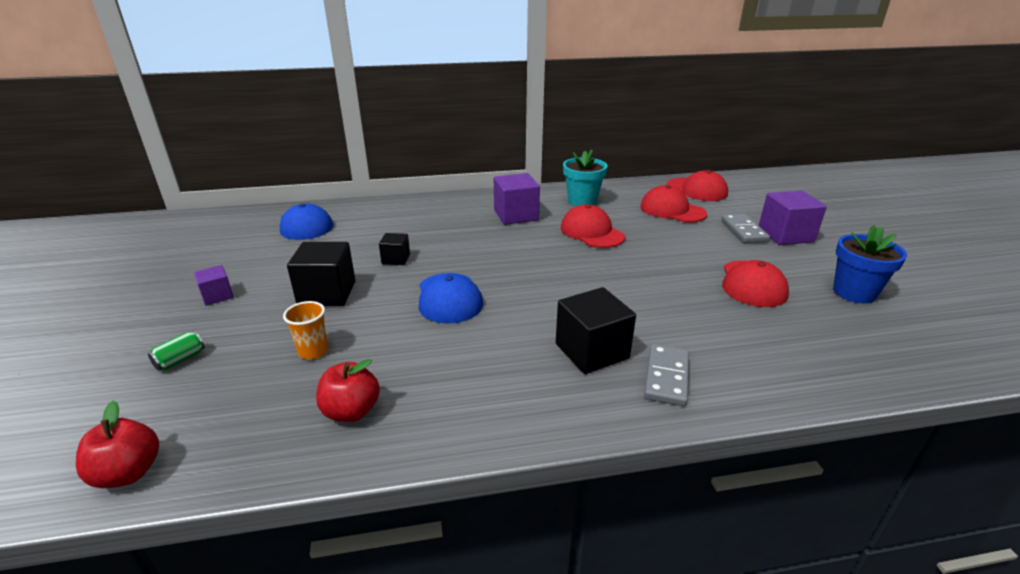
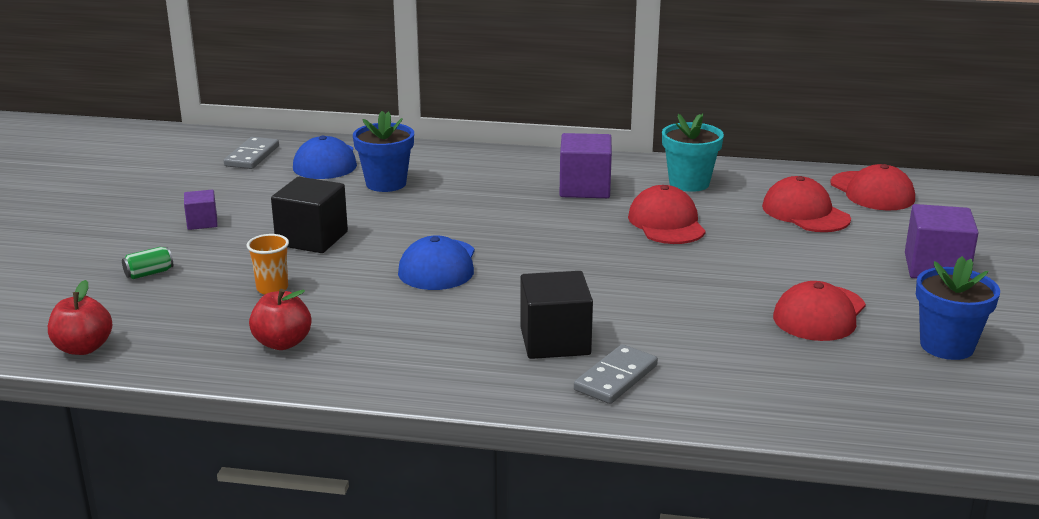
camera: 20 degrees right, 5 degrees down
black cube [379,233,410,265] -> none
grey domino [721,214,770,243] -> grey domino moved to [224,137,279,169]
none -> blue flower pot [353,111,414,192]

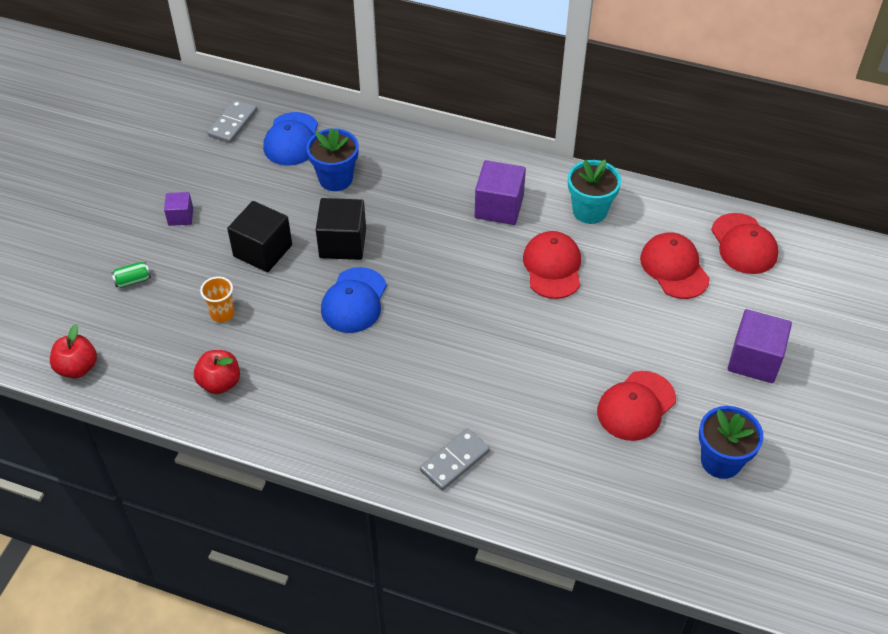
camera: 10 degrees right, 25 degrees up
black cube [520,271,593,359] -> black cube moved to [316,198,366,260]

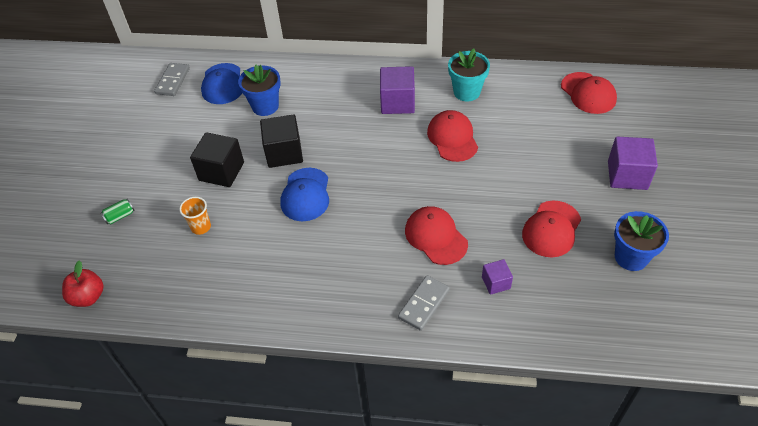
camera: 10 degrees left, 0 degrees up
purple cube [164,192,193,226] -> purple cube moved to [482,259,513,295]
red apple [194,350,240,394] -> none
red cap [640,232,710,299] -> red cap moved to [405,206,468,265]

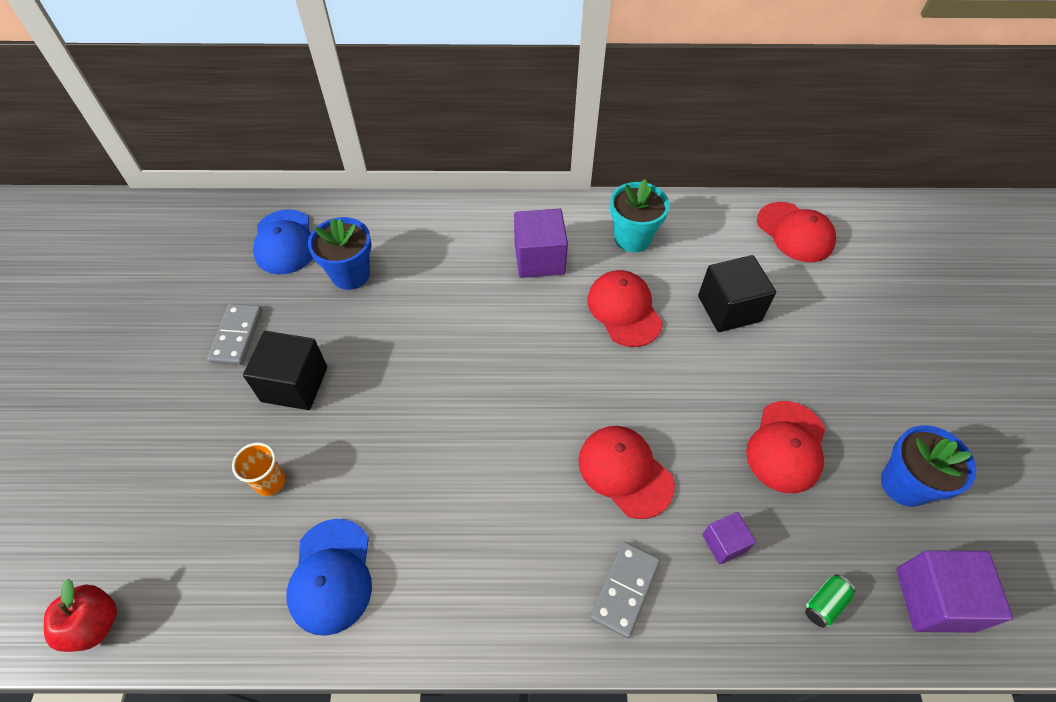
camera: 10 degrees left, 5 degrees up
green can [101,199,135,224] -> green can moved to [805,574,855,628]
grey domino [154,63,190,96] -> grey domino moved to [207,304,262,365]
black cube [260,114,303,168] -> black cube moved to [698,255,776,332]
blue cap [280,168,329,221] -> blue cap moved to [287,519,372,636]
purple cube [608,136,658,190] -> purple cube moved to [897,550,1013,633]

